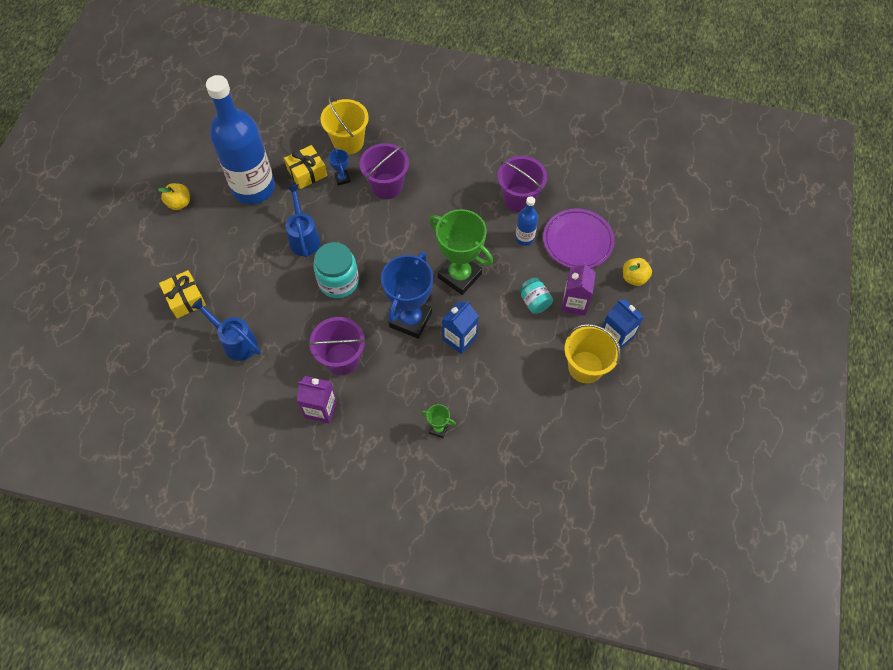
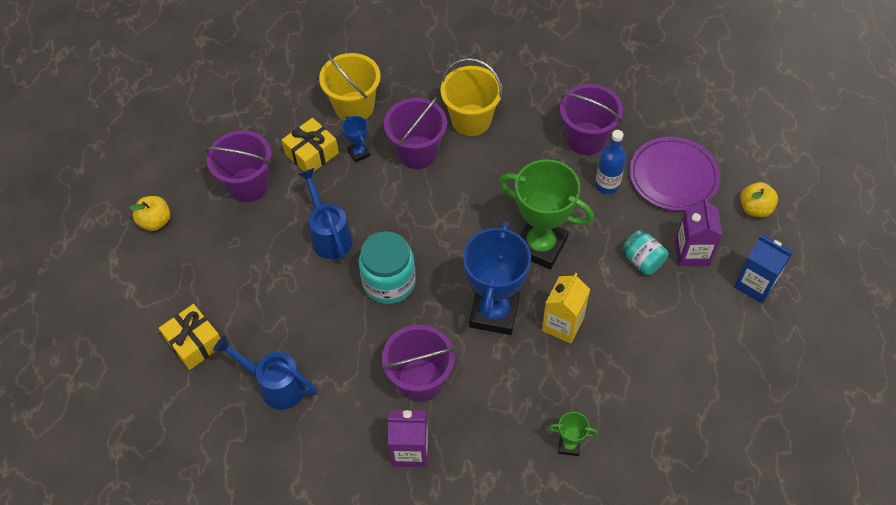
camera: 10 degrees left, 5 degrees down
blue bottle [206,75,275,204] -> purple bucket [205,130,271,202]
blue carton [442,301,479,354] -> yellow carton [542,273,590,344]
yellow bucket [565,324,620,384] -> yellow bucket moved to [440,58,503,136]

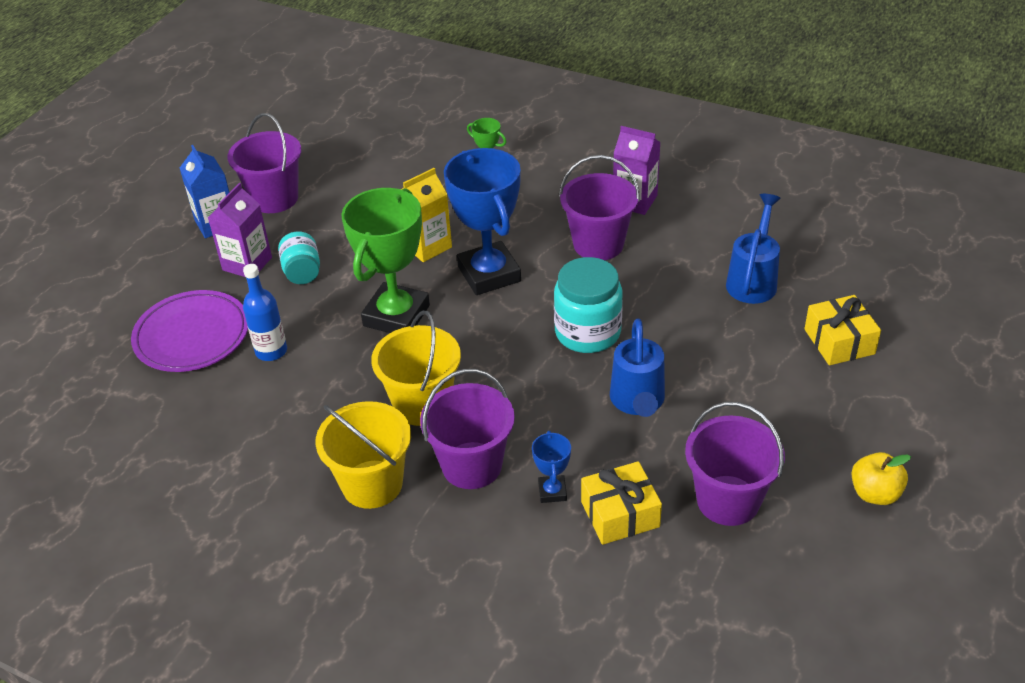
camera: 155 degrees left, 15 degrees down
blue watering can [213,335,317,410] -> blue watering can turned 120 degrees counterclockwise [726,194,781,304]
yellow bucket [319,53,381,121] -> yellow bucket moved to [371,310,461,426]
blue trophy [463,222,531,335] -> blue trophy turned 60 degrees counterclockwise [444,148,521,295]
green trophy [499,159,594,269] -> green trophy turned 60 degrees clockwise [341,188,430,333]
purple bucket [560,84,623,155] -> purple bucket moved to [228,113,301,213]
yellow apple [740,182,778,217] -> none

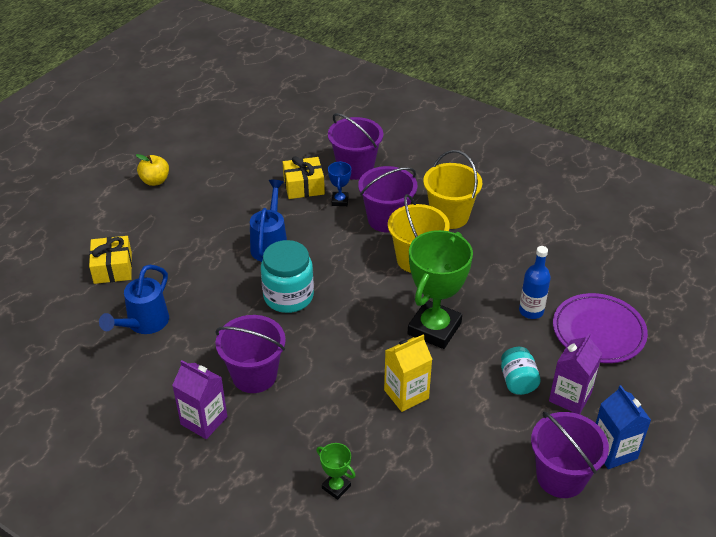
camera: 175 degrees left, 0 degrees up
blue trophy [444,148,521,295] -> none
purple bucket [685,402,785,526] -> purple bucket moved to [328,113,383,180]

